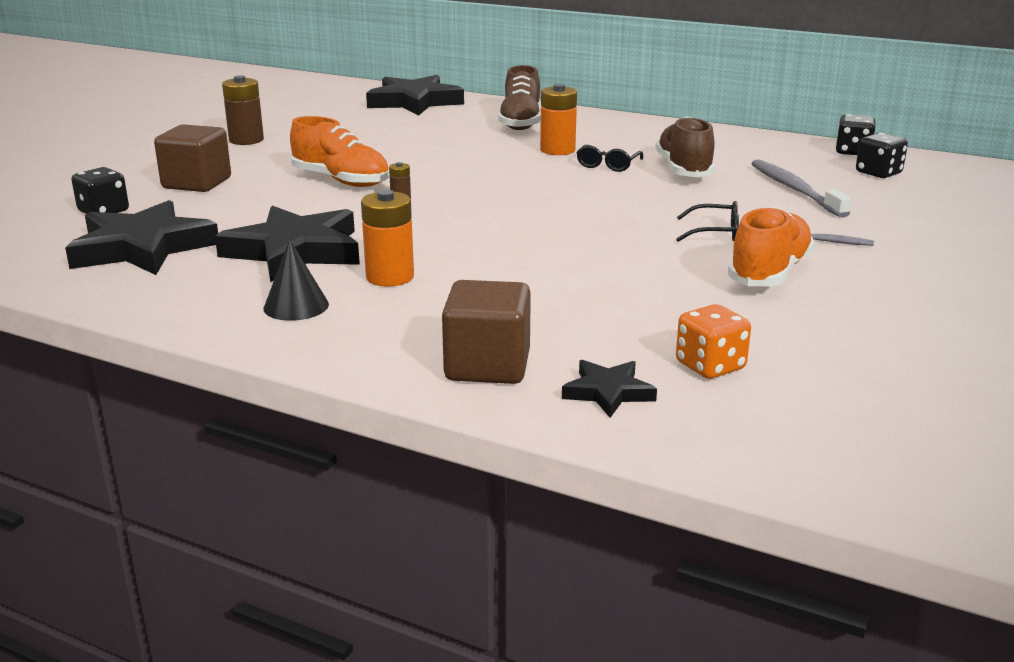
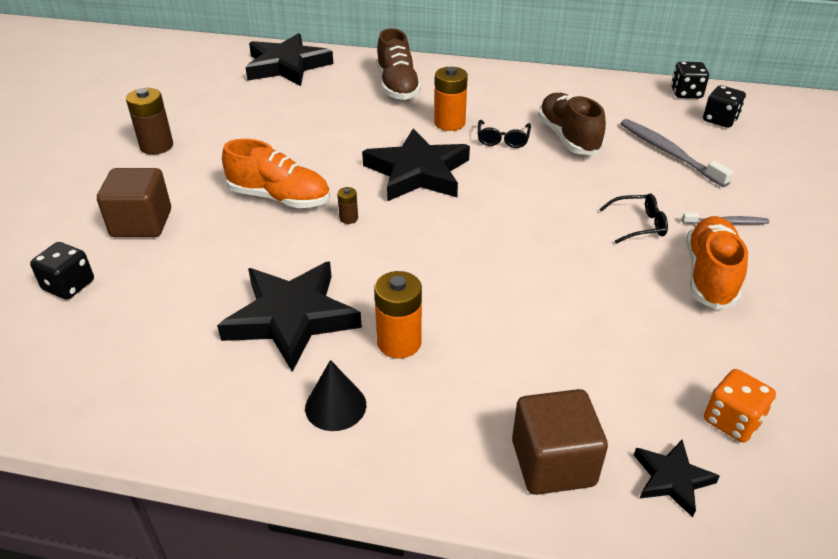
camera: 15 degrees left, 15 degrees up
black star [65,200,218,275] -> black star moved to [362,128,470,201]

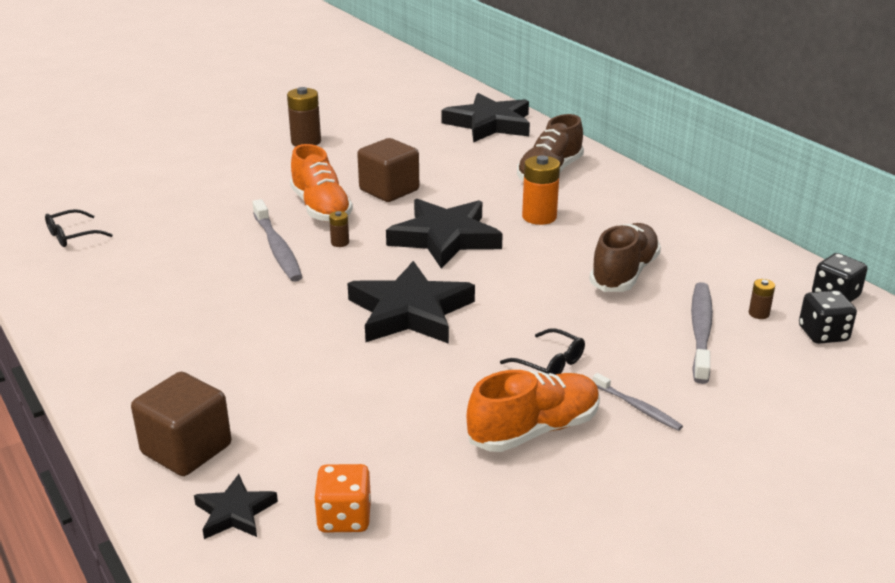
camera: 45 degrees right, 10 degrees down
black dice [30,242,94,299] -> none
brown cube [97,168,171,237] -> brown cube moved to [357,138,419,202]
black star [217,261,362,372] -> black star moved to [347,261,475,344]
black cone [305,360,366,431] -> none
orange battery [374,271,422,358] -> none
black glasses [478,120,531,148] -> black glasses moved to [45,209,113,247]
none -> grey toothbrush [253,199,302,282]
none -> brown battery [749,279,775,319]

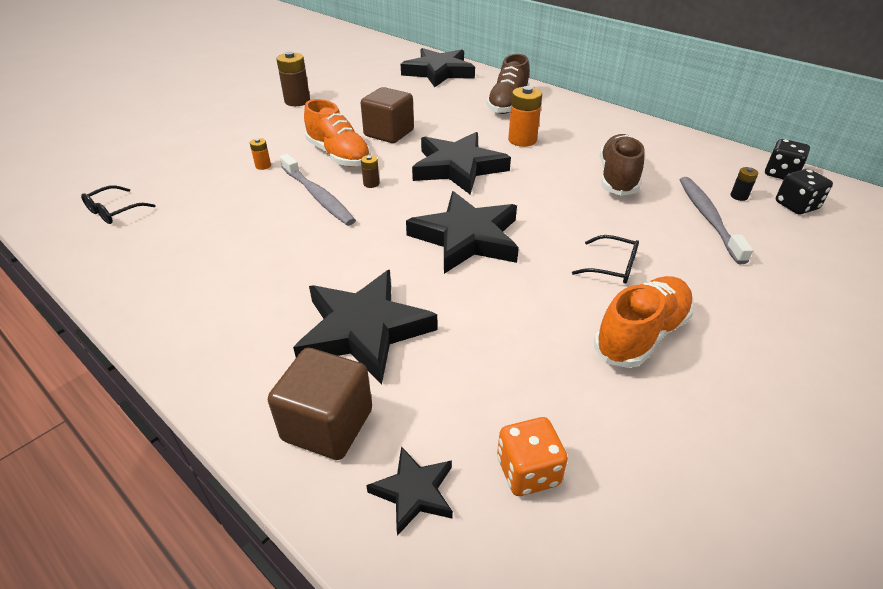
camera: 15 degrees left, 10 degrees up
grey toothbrush [593,373,683,431] -> none
brown battery [749,279,775,319] -> black battery [731,167,758,201]
none -> orange battery [250,138,271,170]
none -> black star [293,270,437,384]

